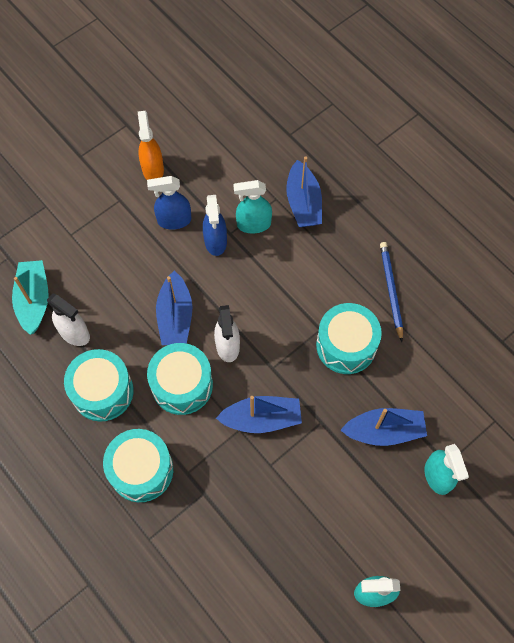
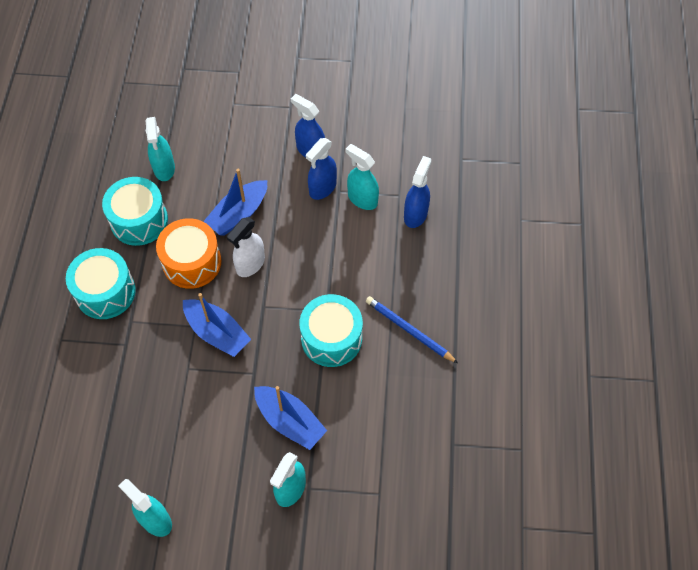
camera: 45 degrees right, 5 degrees down
turquoise boat [12,260,49,335] -> none
white spray bottle [47,293,90,346] -> turquoise spray bottle [145,117,175,181]
orange spray bottle [138,111,164,180] -> none
turquoise drum [147,343,213,415] -> orange drum [156,218,221,289]
blue boat [286,157,322,227] -> blue spray bottle [404,156,431,228]
blue pencil [380,242,403,342] -> blue pencil turned 90 degrees counterclockwise [366,296,458,363]

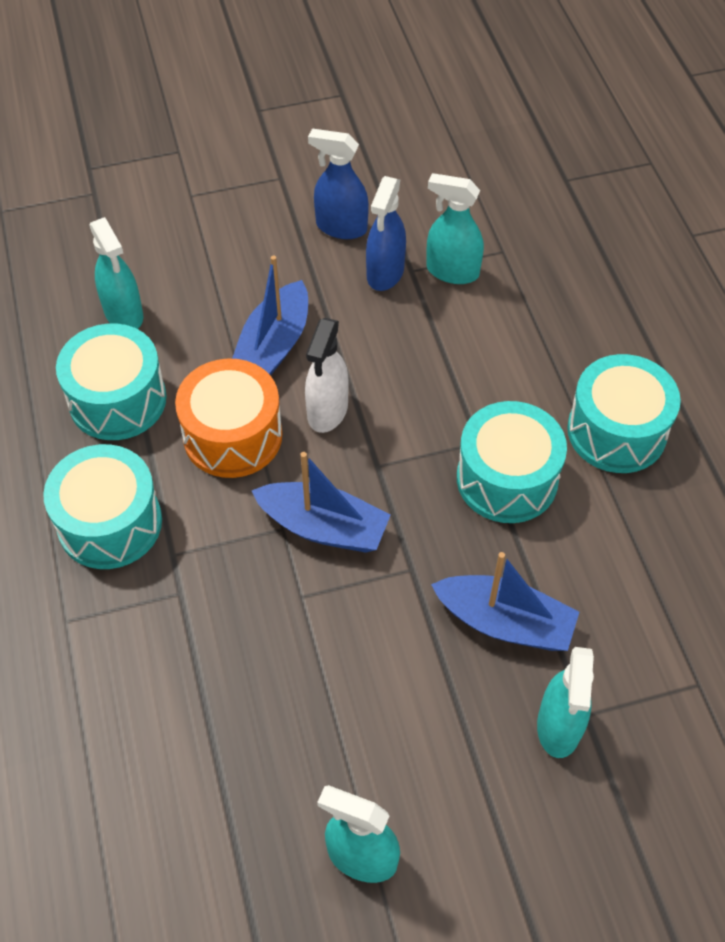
camera: 20 degrees left, 5 degrees down
blue pencil [366,296,458,363] -> turquoise drum [567,354,681,473]
blue spray bottle [404,156,431,228] -> none

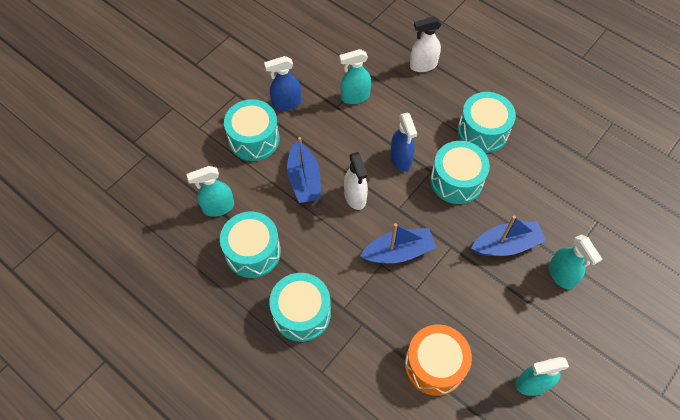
camera: 35 degrees left, 5 degrees up
turquoise spray bottle [89,217,143,329] -> turquoise spray bottle turned 135 degrees clockwise [186,166,234,217]
orange drum [175,359,283,478] -> orange drum moved to [405,325,472,396]
blue spray bottle [366,176,406,291] -> blue spray bottle moved to [390,113,417,171]
none -> turquoise drum [224,99,280,161]
none -> white spray bottle [410,16,441,72]

